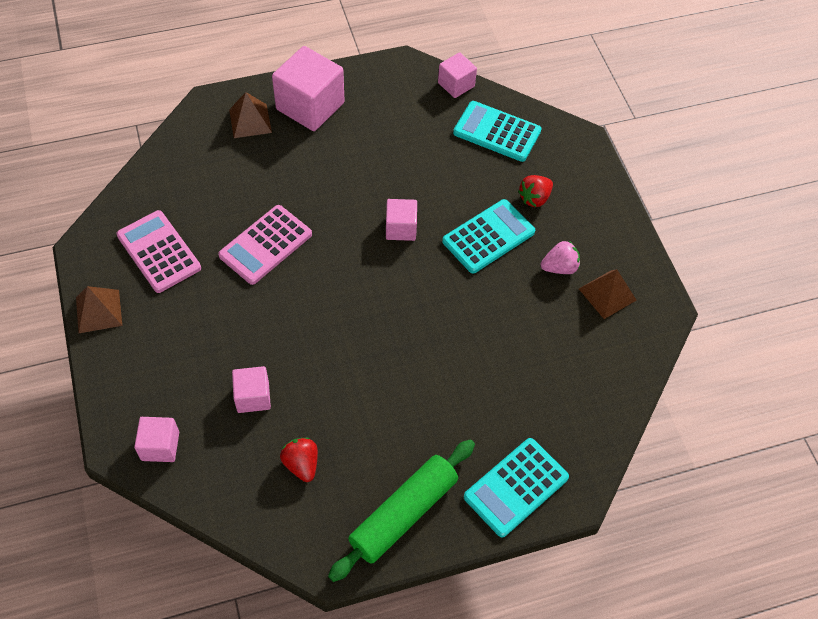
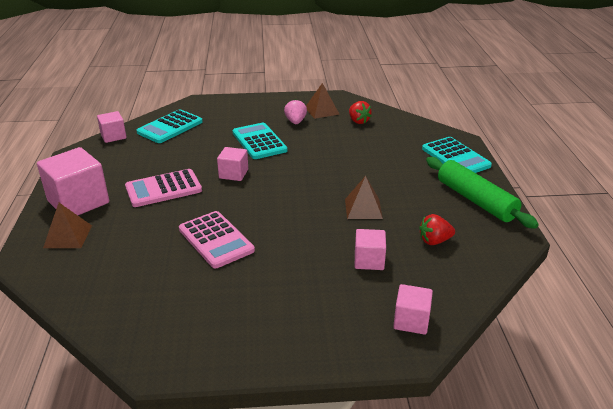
camera: 75 degrees left, 25 degrees down
brown pyramid [76,286,122,333] -> brown pyramid moved to [345,176,383,219]
pink calculator [117,210,201,293] -> pink calculator moved to [125,169,202,207]
red strawberry [518,175,553,207] -> red strawberry moved to [349,101,372,124]

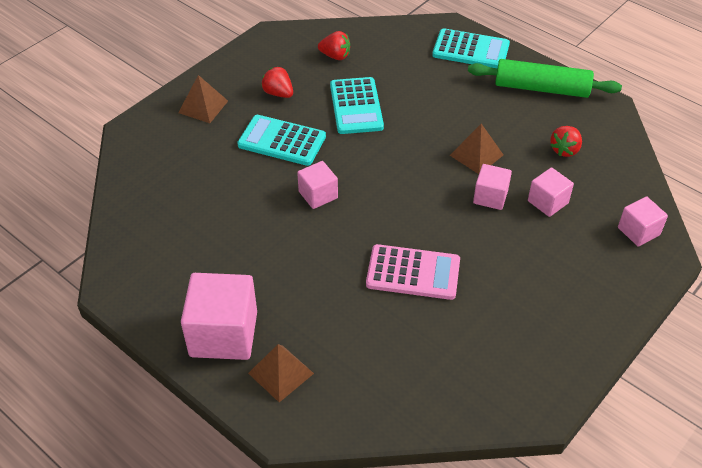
camera: 45 degrees left, 15 degrees up
pink cube [97,111,127,143] -> pink cube moved to [473,164,512,210]
pink calculator [125,169,202,207] -> none
turquoise calculator [137,109,203,143] -> turquoise calculator moved to [330,77,384,134]
pink strawberry [284,99,307,124] -> red strawberry [261,67,293,98]
brown pyramid [306,83,339,119] -> brown pyramid moved to [178,75,228,123]

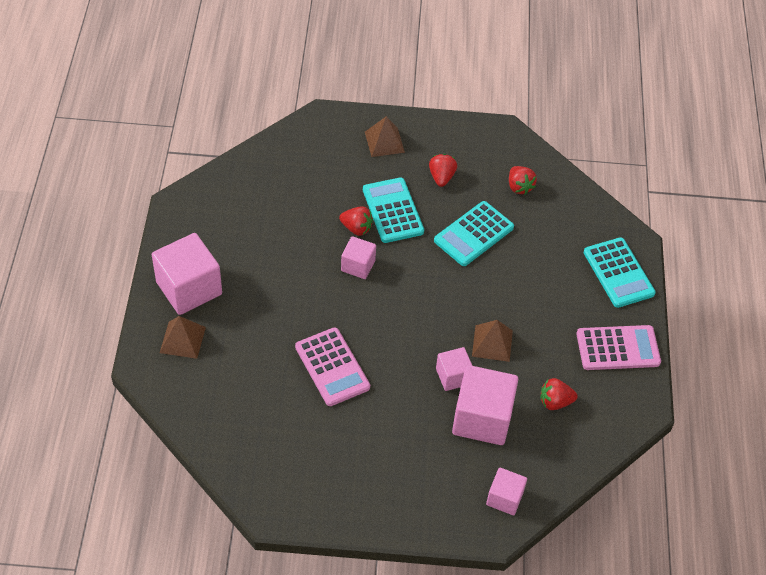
camera: 50 degrees right, 5 degrees up
green rolling pin [468,59,622,98] -> pink calculator [577,325,661,370]
pink cube [528,168,574,217] -> pink cube [452,365,518,445], size x1.81
none -> red strawberry [339,207,373,236]

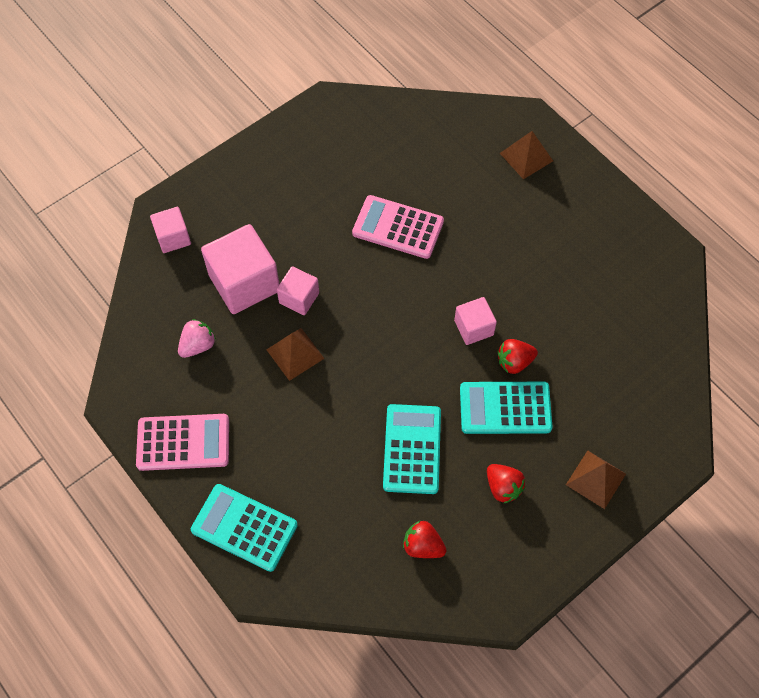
camera: 140 degrees right, 10 degrees up
pink cube [152,233,222,315] -> none
turquoise calculator [363,177,424,243] -> turquoise calculator turned 150 degrees clockwise [460,382,552,434]
red strawberry [541,378,578,410] -> pink strawberry [178,319,216,358]
pink calculator [577,325,661,370] -> pink calculator turned 135 degrees counterclockwise [136,414,229,471]

